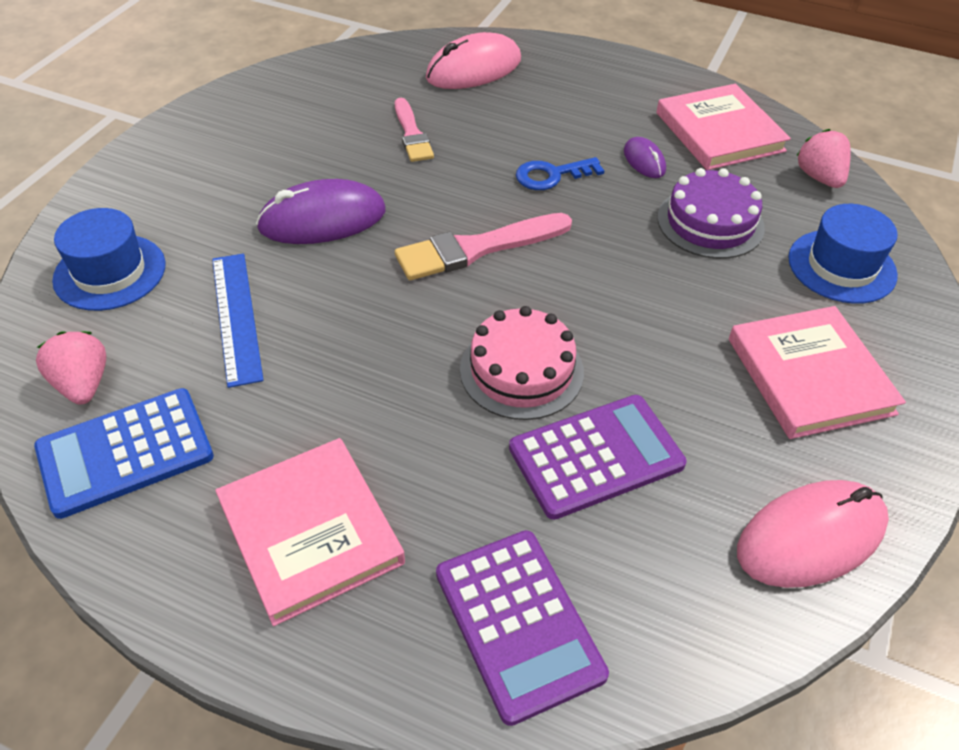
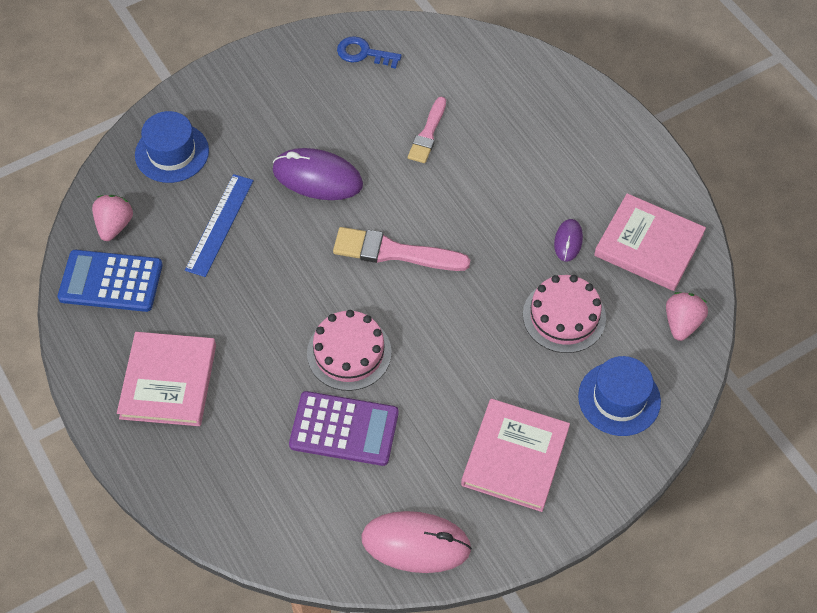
camera: 35 degrees right, 10 degrees up
pink mouse [426,32,521,89] -> none
purple calculator [436,530,609,726] -> none
blue key [516,157,605,190] -> blue key moved to [337,36,402,69]
pink book [657,84,791,170] -> pink book turned 75 degrees counterclockwise [594,193,706,291]
purple cake [657,168,765,259] -> pink cake [523,275,606,353]

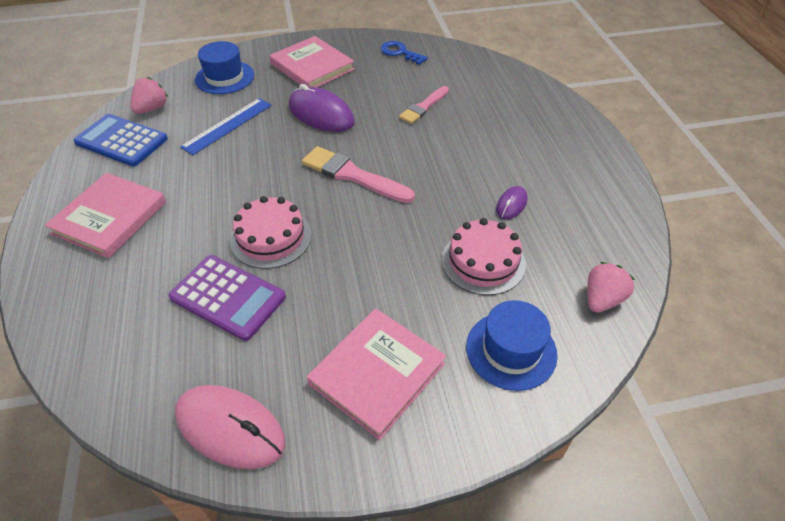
camera: 20 degrees right, 10 degrees down
pink book [594,193,706,291] -> pink book moved to [270,36,355,87]

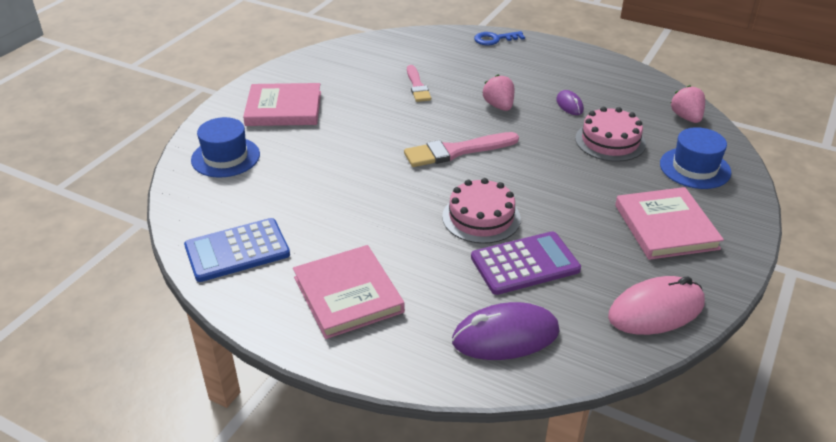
camera: 50 degrees left, 10 degrees down
pink strawberry [131,77,168,114] -> pink strawberry moved to [483,74,514,111]
blue ruler [180,98,272,155] -> none
purple mouse [289,84,355,132] -> purple mouse moved to [452,302,560,360]
blue key [380,41,428,65] -> blue key moved to [474,31,525,45]

